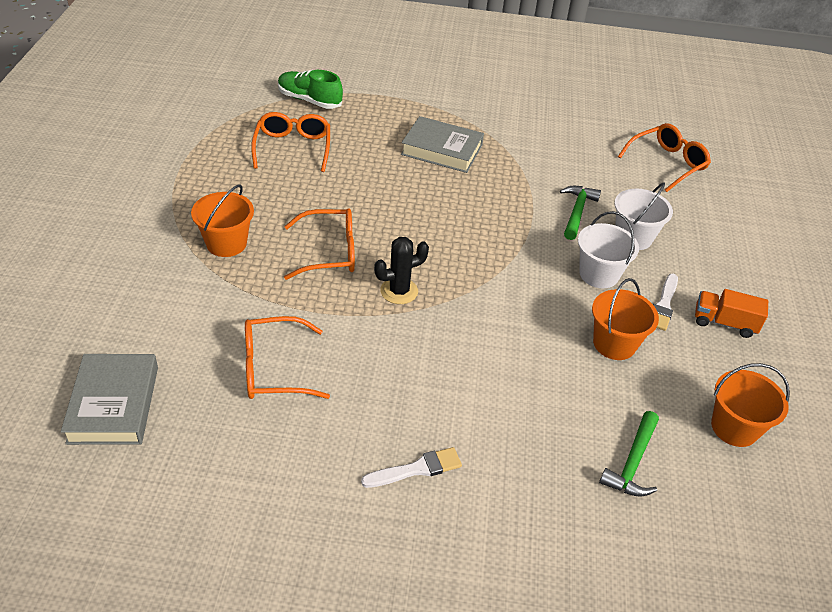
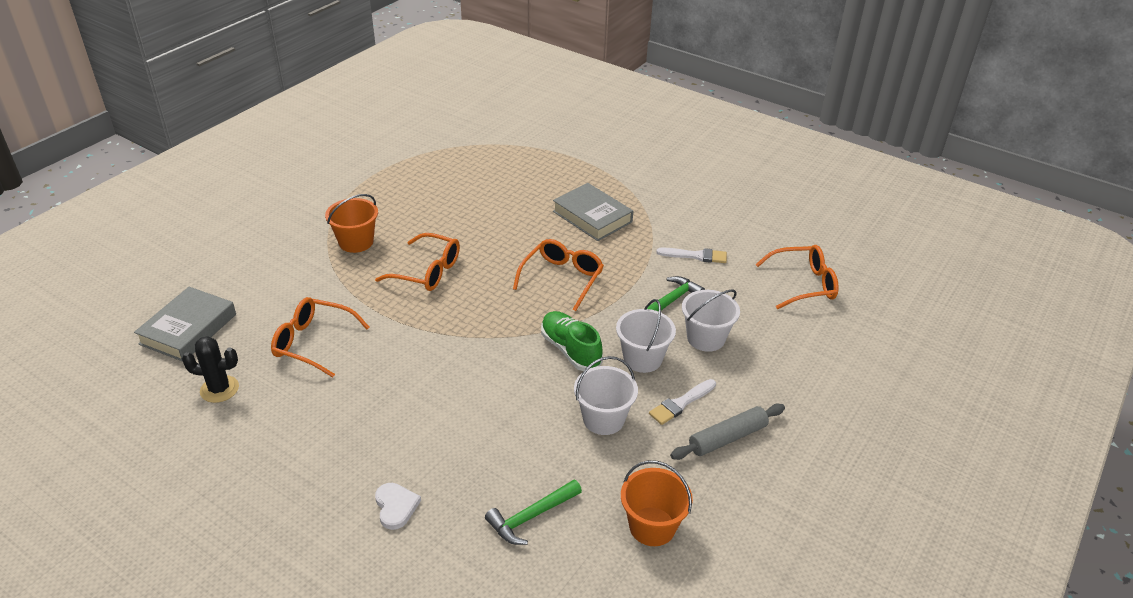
camera: 30 degrees right, 5 degrees down
orange glasses [251,112,330,172] -> orange glasses moved to [513,239,604,311]
green shoe [278,70,343,109] -> green shoe moved to [541,311,603,371]
white brush [361,447,462,488] -> white brush moved to [656,247,727,263]
black cactus [374,237,429,304] -> black cactus moved to [182,336,239,403]
orange bucket [592,278,659,360] -> white bucket [574,356,638,435]
orange truck [695,289,768,338] -> grey rolling pin [670,404,785,460]
none -> white heart [375,483,421,530]

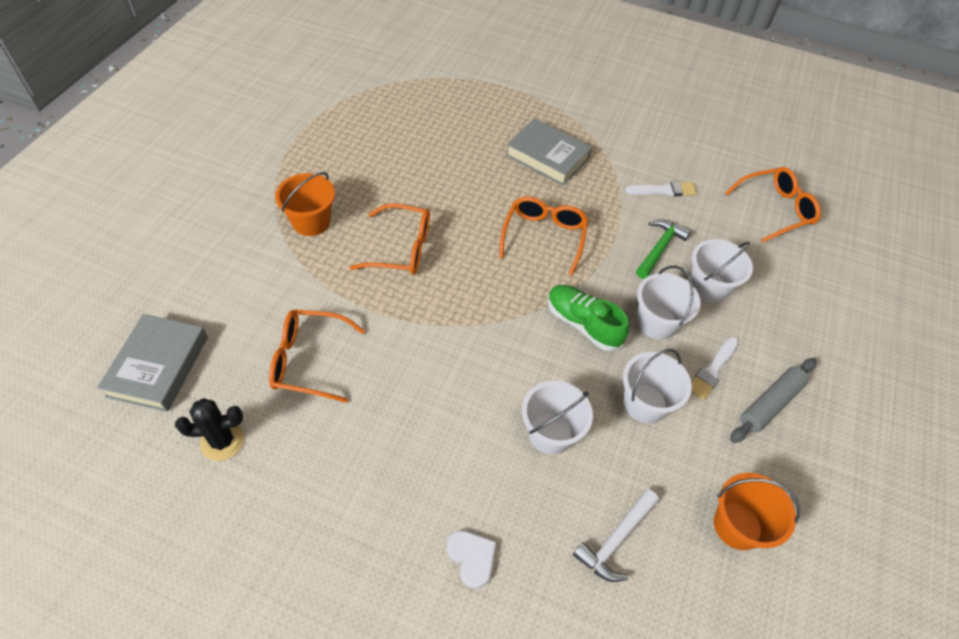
camera: 15 degrees left, 15 degrees up
green hammer [485,480,582,545] -> white hammer [573,489,659,582]
none -> white bucket [522,381,593,454]

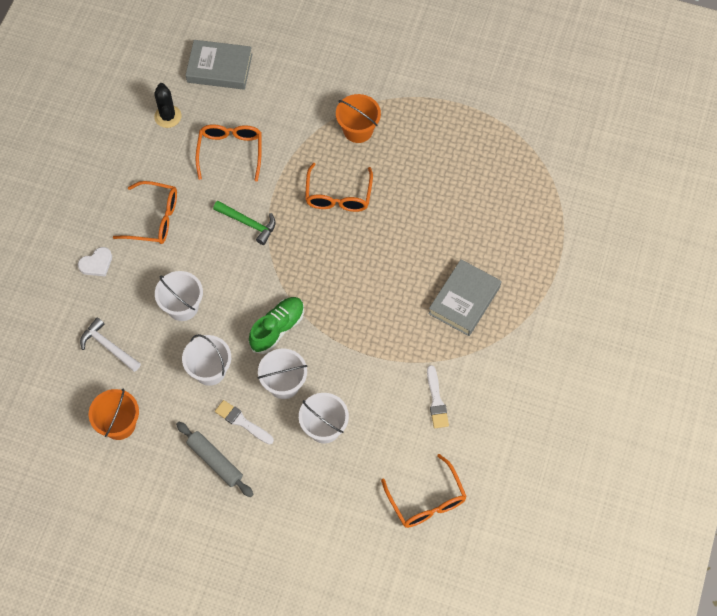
camera: 90 degrees right, 10 degrees up
orange glasses [499,196,588,275] -> orange glasses moved to [113,181,177,244]
green hammer [636,219,691,279] -> green hammer moved to [213,201,276,245]

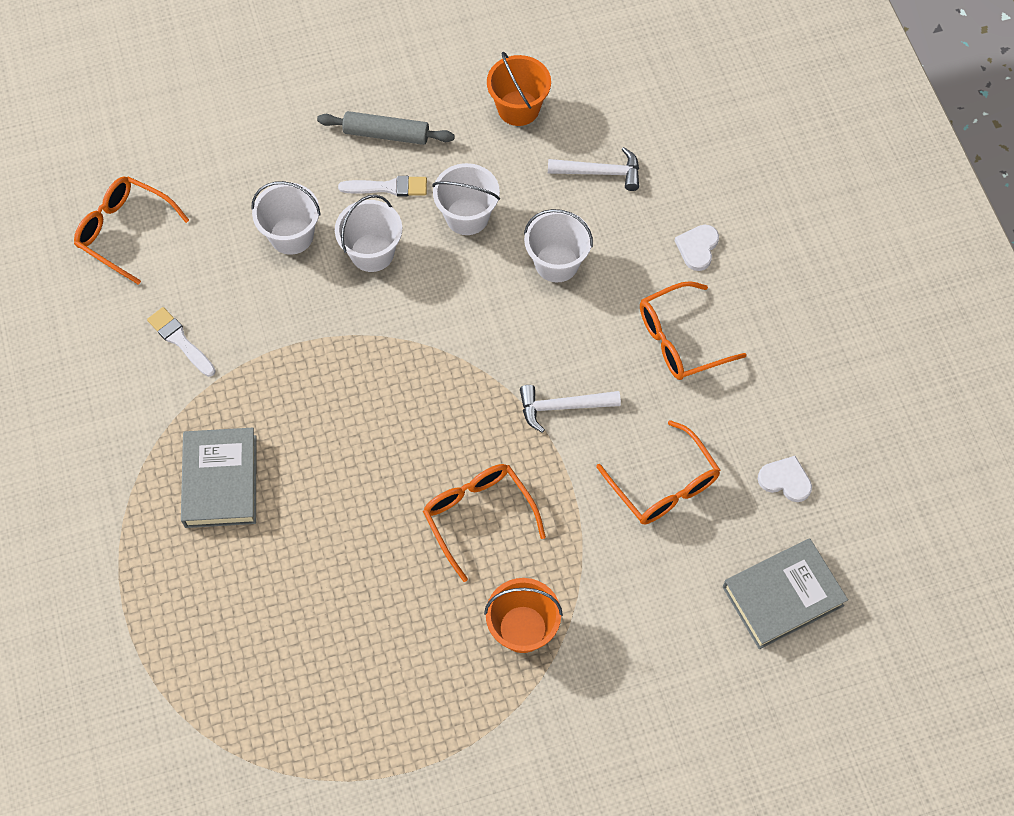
camera: 145 degrees right, 0 degrees up
black cactus [154,83,182,128] -> white heart [758,456,812,502]
green hammer [213,201,276,245] -> white hammer [520,385,621,433]
green shoe [249,297,304,354] -> none

